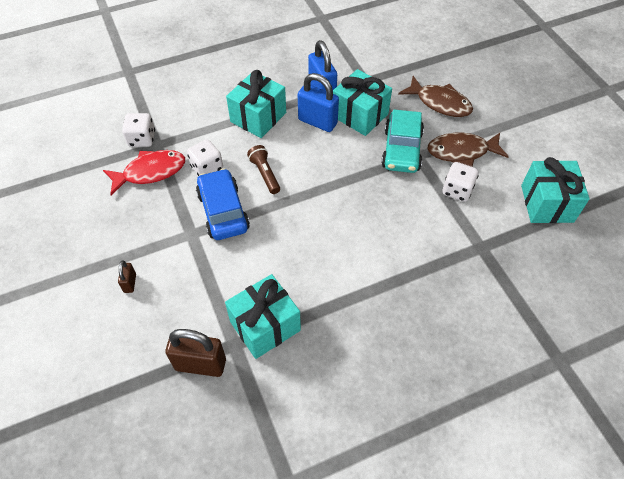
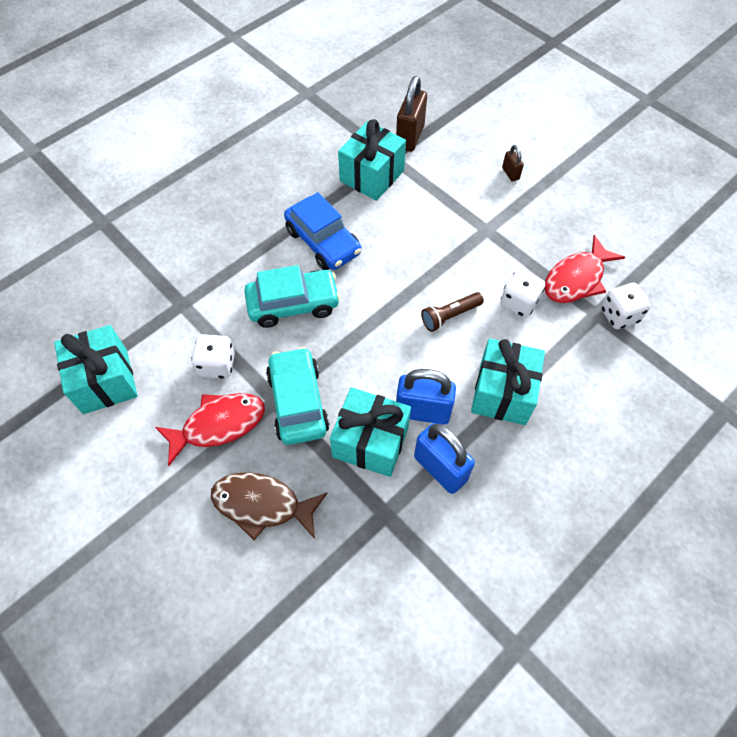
camera: 160 degrees right, 5 degrees up
brown padlock [165,329,226,377] -> brown padlock turned 60 degrees counterclockwise [396,76,427,152]
blue car [196,168,250,240] -> blue car moved to [284,192,361,270]
brown flashlight [247,145,280,194] -> brown flashlight turned 105 degrees clockwise [421,292,484,332]
brown fish [428,133,509,167] -> red fish [155,393,265,466]
none -> turquoise car [244,265,340,328]

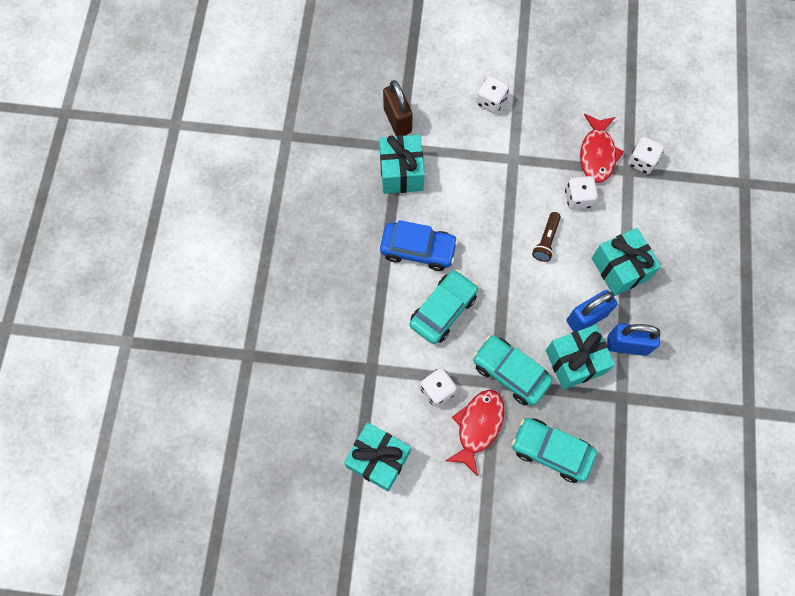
camera: 40 degrees left, 10 degrees up
brown fish [211,472,327,540] -> turquoise car [512,418,597,483]
brown padlock [502,145,524,182] -> white dice [476,76,509,113]

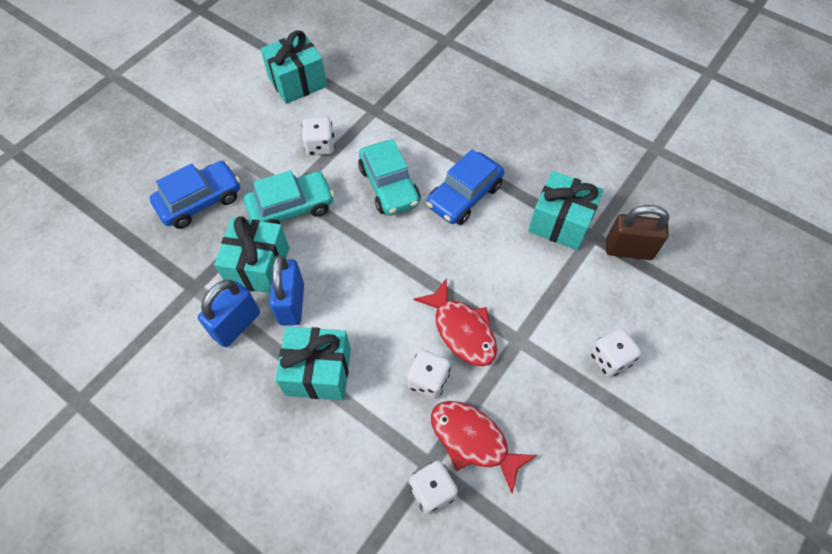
camera: 120 degrees right, 10 degrees down
red fish [446,390,504,476] -> red fish moved to [413,279,497,366]
turquoise car [512,418,597,483] -> blue car [150,161,240,229]
brown flashlight [532,212,561,262] -> none

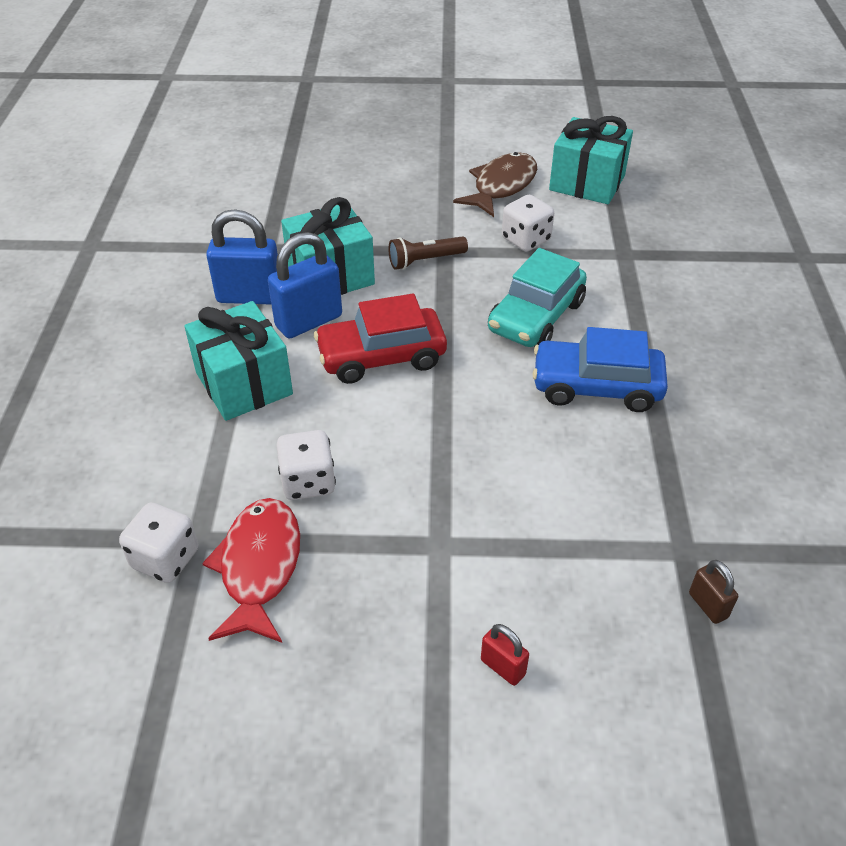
camera: 55 degrees right, 15 degrees down
blue car [150,161,240,229] -> none
turquoise car [244,170,334,224] -> brown flashlight [388,237,468,270]
red fish [413,279,497,366] -> none
turquoise gift [528,171,603,250] -> none
white dice [590,328,641,377] -> red padlock [481,624,529,686]
brown padlock [606,205,669,260] -> brown padlock [689,560,738,624], size x0.50
none -> red car [314,293,447,384]
none -> brown fish [453,152,537,217]

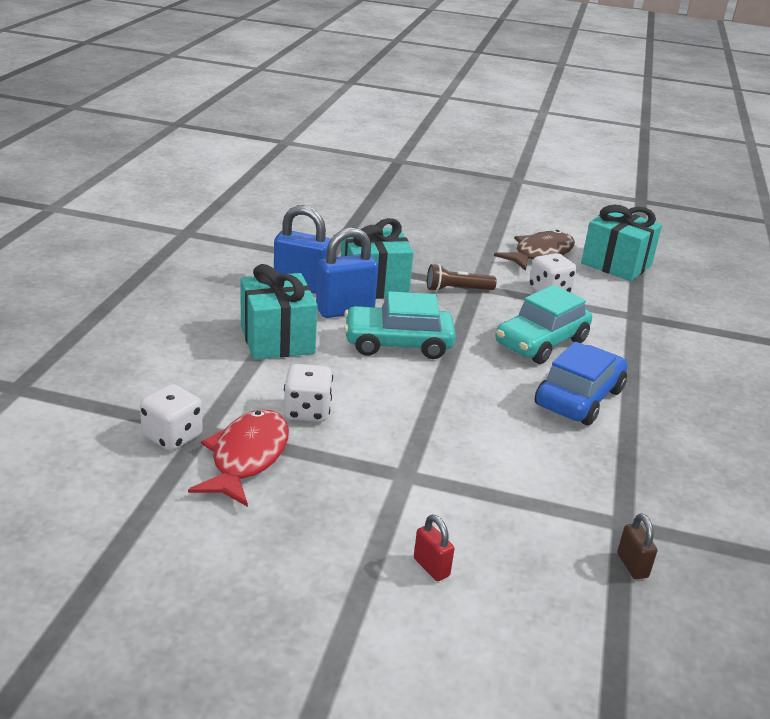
camera: 10 degrees right, 15 degrees down
red car [314,293,447,384] -> turquoise car [344,291,456,359]
blue car [532,327,668,412] -> blue car turned 105 degrees clockwise [535,342,628,426]

